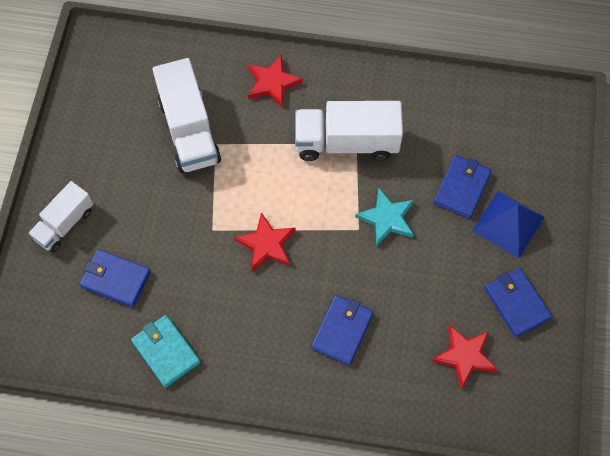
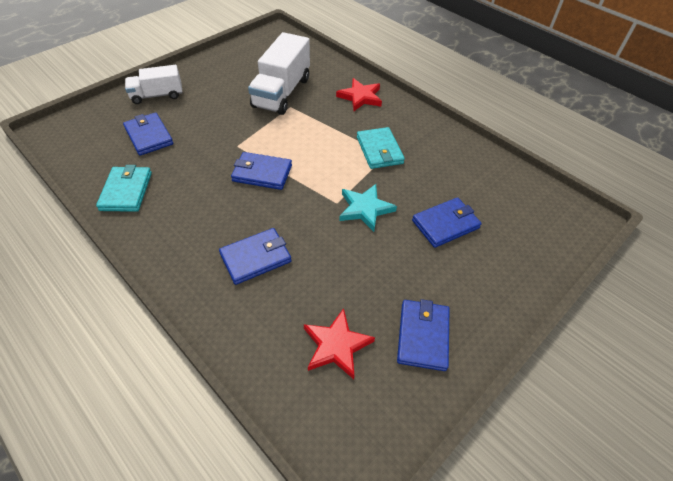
camera: 35 degrees right, 15 degrees down
red star [234,212,295,272] -> blue wallet [231,152,292,190]
white truck [295,101,403,161] -> turquoise wallet [357,127,405,169]
blue pyramid [472,191,545,258] -> none

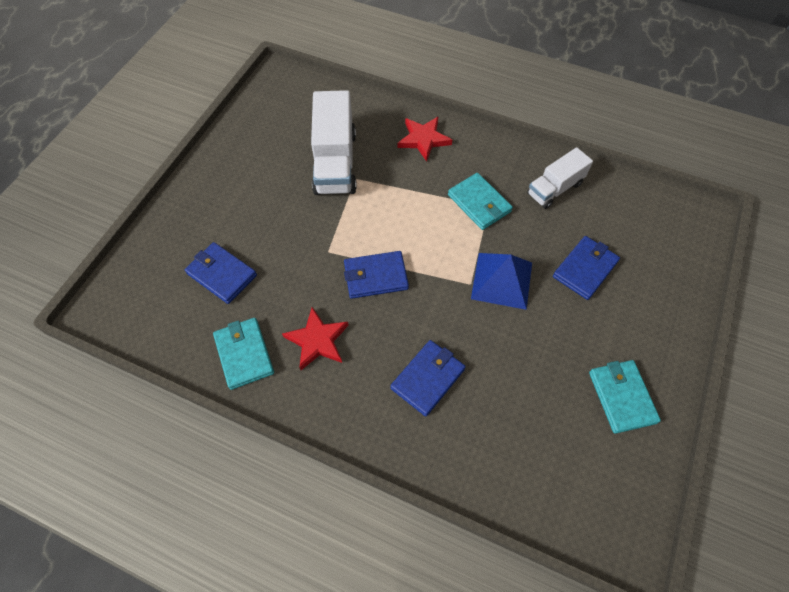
camera: 20 degrees left, 10 degrees up
white truck [125,65,182,104] -> white truck moved to [527,147,593,209]
red star [304,308,375,379] -> red star moved to [282,307,349,370]
turquoise star [339,184,397,232] -> blue pyramid [471,253,532,310]
blue wallet [397,299,449,371] -> turquoise wallet [589,360,661,434]

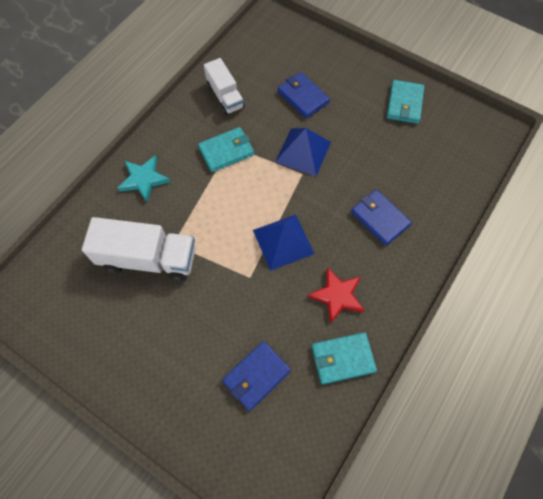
camera: 80 degrees left, 5 degrees up
blue wallet [344,251,409,299] -> blue pyramid [253,215,314,271]
red star [397,117,452,162] -> turquoise star [117,155,170,202]
turquoise wallet [589,360,661,434] -> turquoise wallet turned 75 degrees counterclockwise [387,80,424,124]

